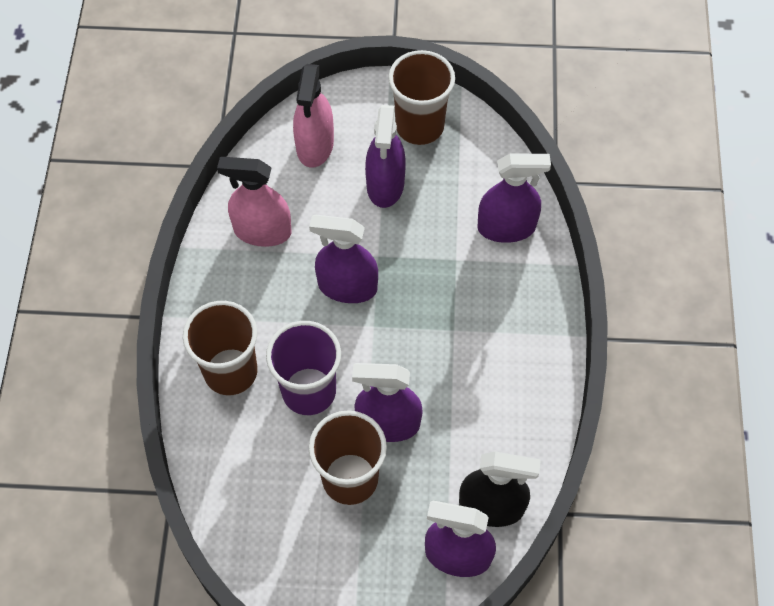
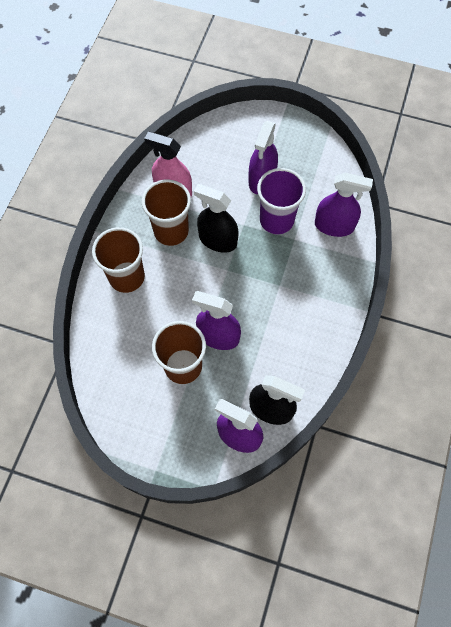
camera: 15 degrees right, 5 degrees up
purple cup [266,321,341,415] -> purple cup moved to [257,168,306,235]
pink spray bottle [293,64,334,168] -> none
purple spray bottle [309,215,378,303] -> black spray bottle [194,184,238,253]
brown cup [388,50,455,145] -> brown cup moved to [142,179,191,246]

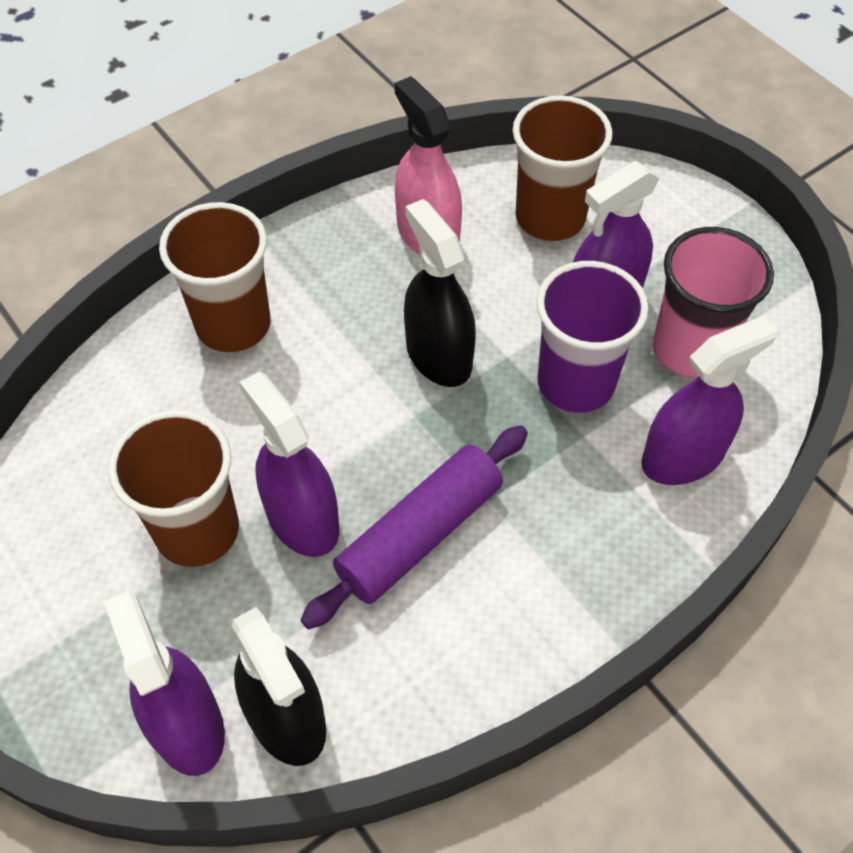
camera: 35 degrees right, 10 degrees down
brown cup [142,179,191,246] -> brown cup moved to [513,95,613,241]
purple spray bottle [315,173,373,237] -> purple spray bottle turned 75 degrees counterclockwise [642,315,777,485]
none -> purple rolling pin [301,425,528,629]
none -> pink cup [653,227,774,378]

